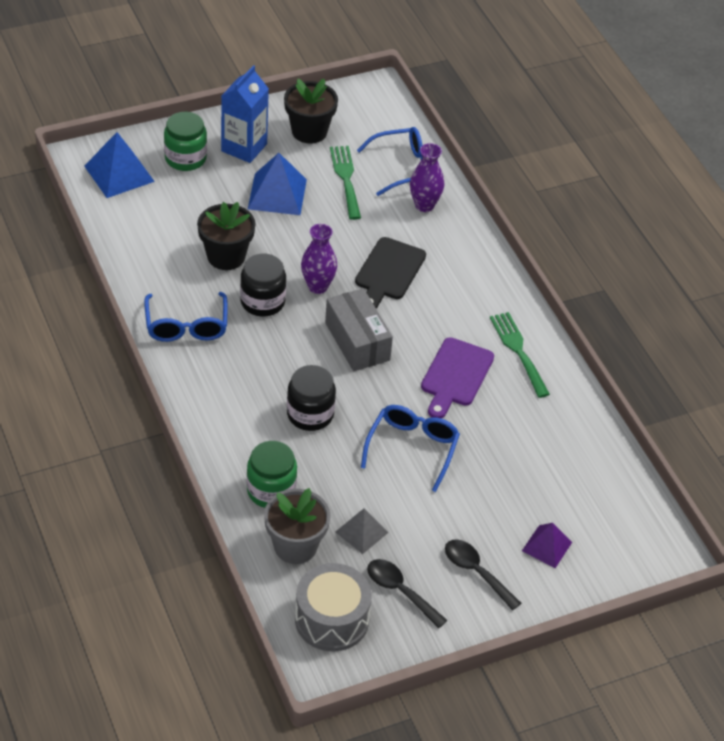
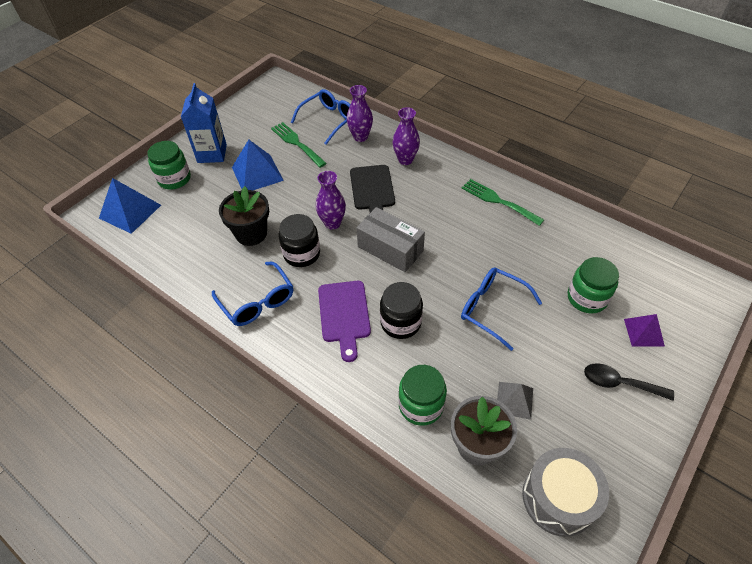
camera: 25 degrees left, 5 degrees up
black flower pot [284,79,338,144] -> none
blue glasses [361,405,460,492] -> blue glasses turned 45 degrees counterclockwise [461,267,542,351]
black spoon [367,559,447,628] -> none
purple cutting board [421,337,494,418] -> purple cutting board moved to [318,281,371,362]
none -> purple vase [393,107,420,165]
none -> green jar [568,257,619,314]

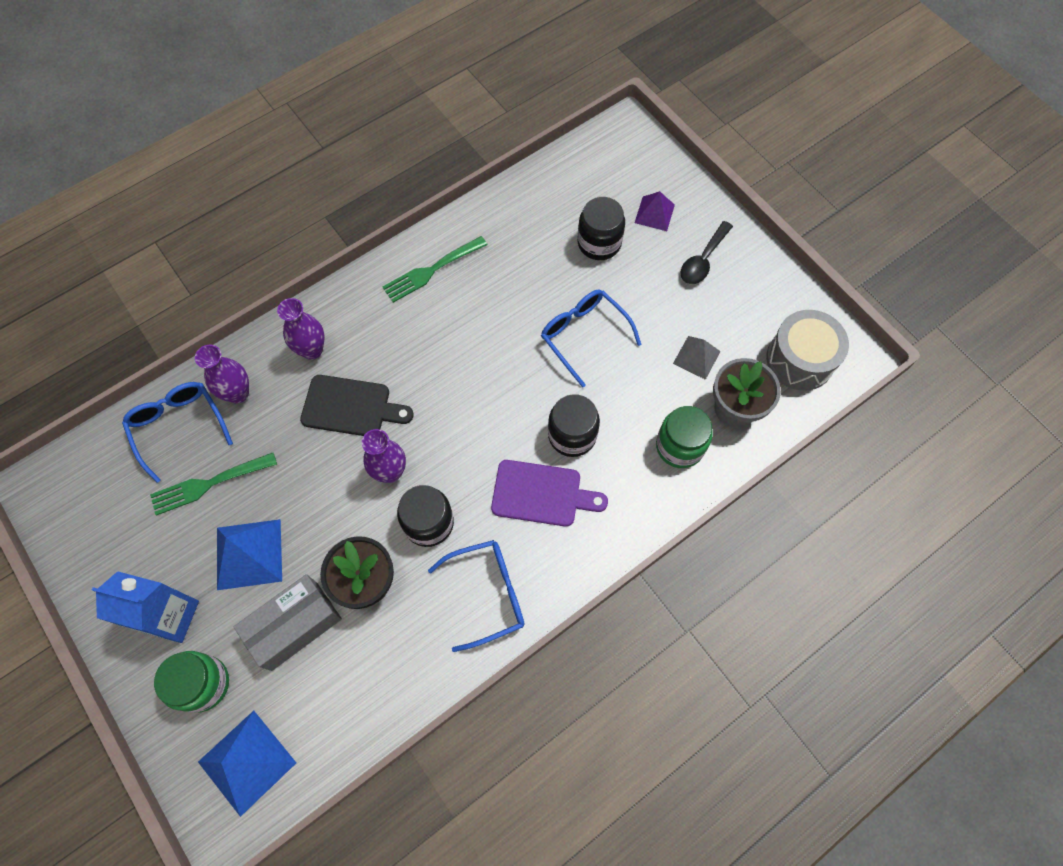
camera: 75 degrees left, 15 degrees up
grey box [357,207,425,272] -> grey box moved to [234,574,342,671]
blue glasses [461,267,542,351] -> blue glasses turned 90 degrees clockwise [541,289,641,388]
green jar [568,257,619,314] -> black jar [577,197,625,260]

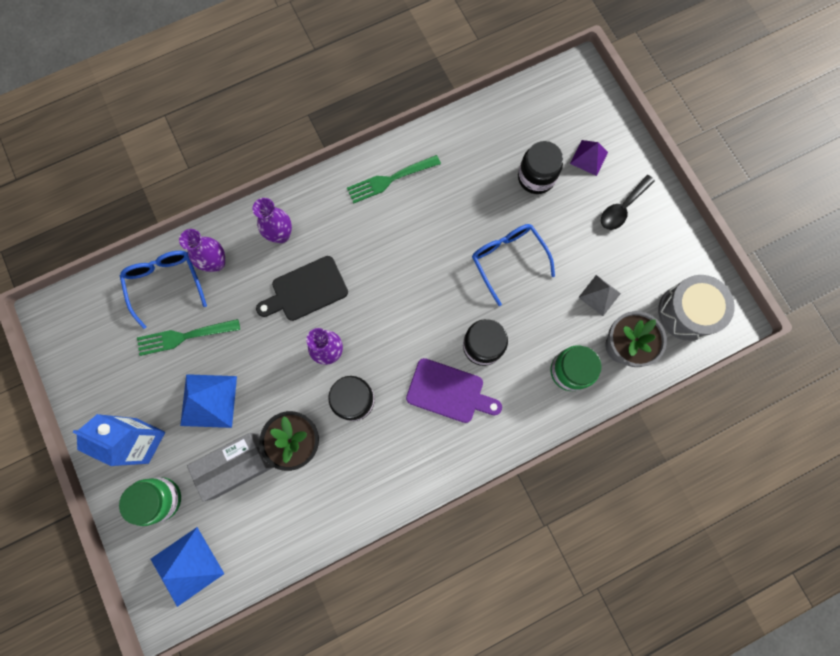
camera: 10 degrees right, 10 degrees up
black cutting board [300,375,414,436] -> black cutting board turned 135 degrees clockwise [256,256,348,321]
blue glasses [428,540,525,652] -> none

